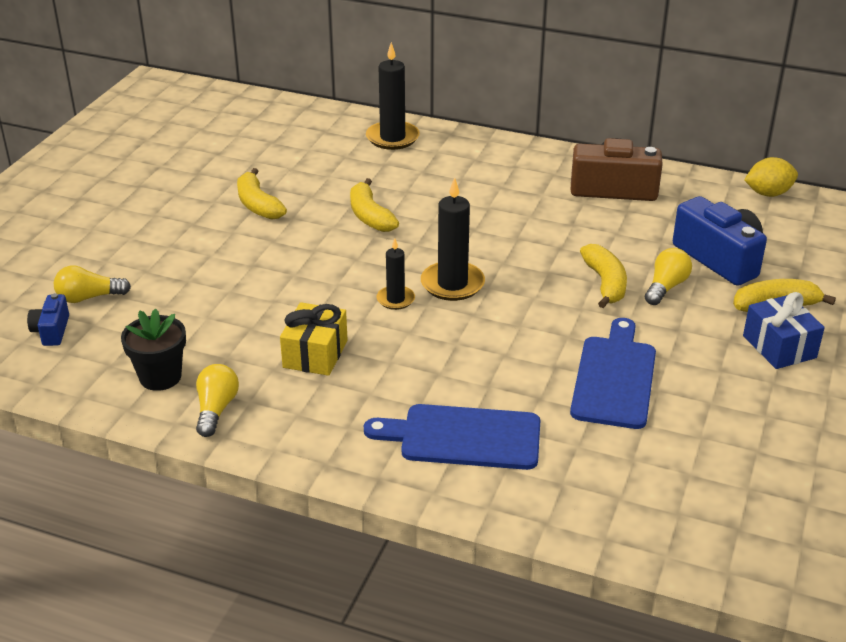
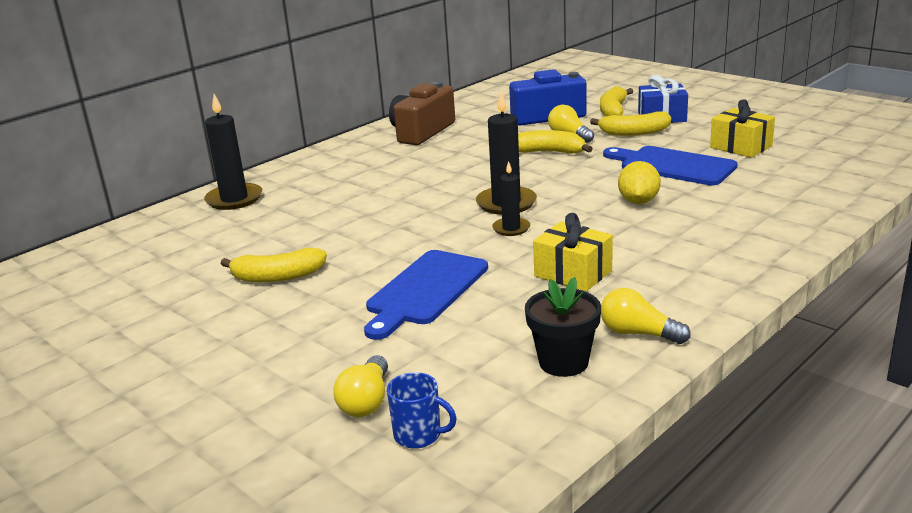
camera: 65 degrees left, 10 degrees down
blue camera [27,293,69,346] -> blue mug [387,372,457,449]
yellow banana [350,178,399,232] -> yellow banana moved to [590,111,671,136]
blue cutting board [364,404,540,470] -> blue cutting board moved to [364,250,488,340]
yellow lemon [744,157,798,197] -> yellow lemon moved to [618,161,661,204]
none -> yellow gift [710,99,775,158]

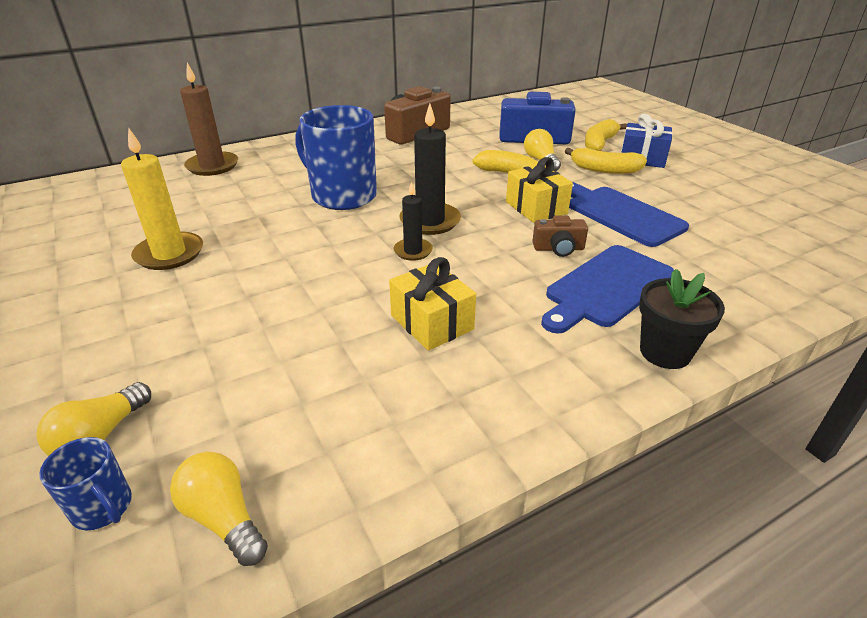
camera: 15 degrees right, 10 degrees up
black candle [204,94,262,210] -> brown candle [180,63,238,176]
yellow banana [221,248,327,282] -> yellow candle [121,127,203,270]
blue cutting board [364,250,488,340] -> blue cutting board moved to [541,245,674,334]
black flower pot [525,277,601,377] -> black flower pot moved to [639,269,725,369]
yellow light bulb [601,288,691,344] -> yellow light bulb moved to [170,452,268,566]
yellow lemon [618,161,661,204] -> brown camera [532,215,588,257]
yellow gift [710,99,775,158] -> yellow gift moved to [506,157,573,223]
none -> blue mug [295,105,377,210]

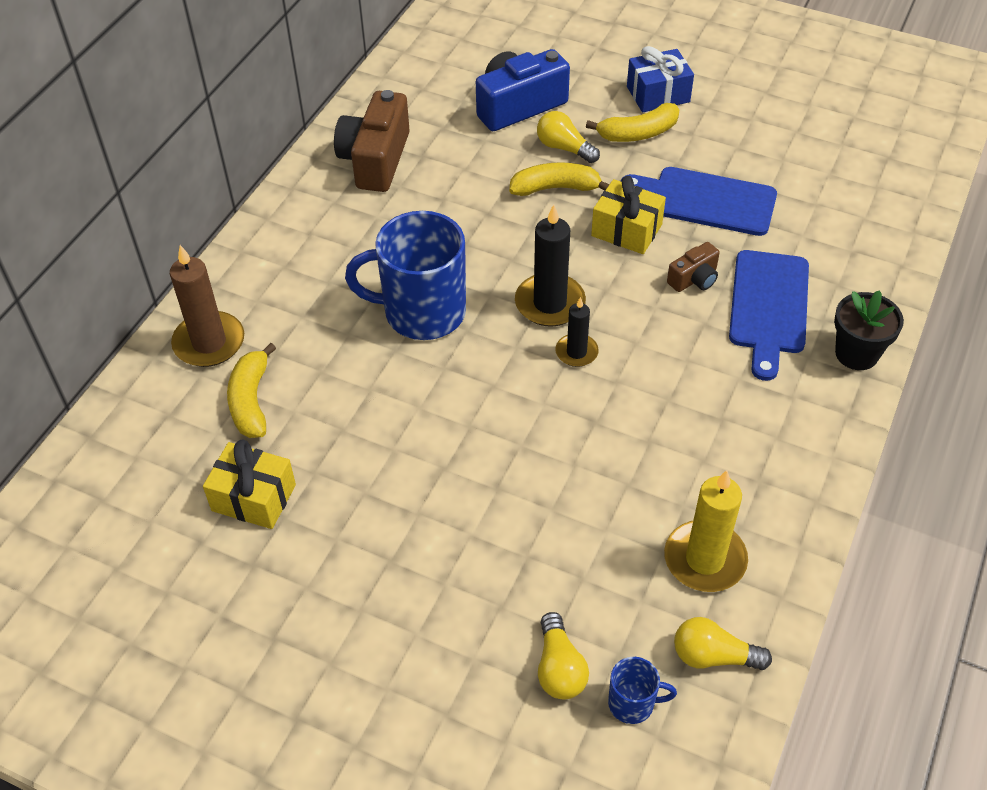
camera: 35 degrees left, 15 degrees up
yellow candle [121,127,203,270] -> yellow candle moved to [664,470,748,592]
yellow gift [389,257,476,351] -> yellow gift moved to [203,439,296,529]
yellow banana [585,119,627,151] -> yellow banana moved to [227,343,276,438]

